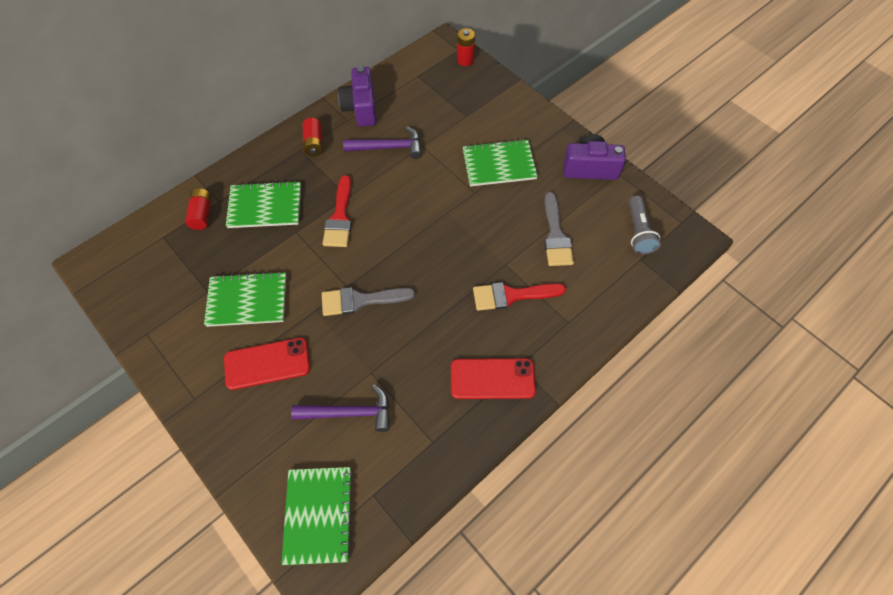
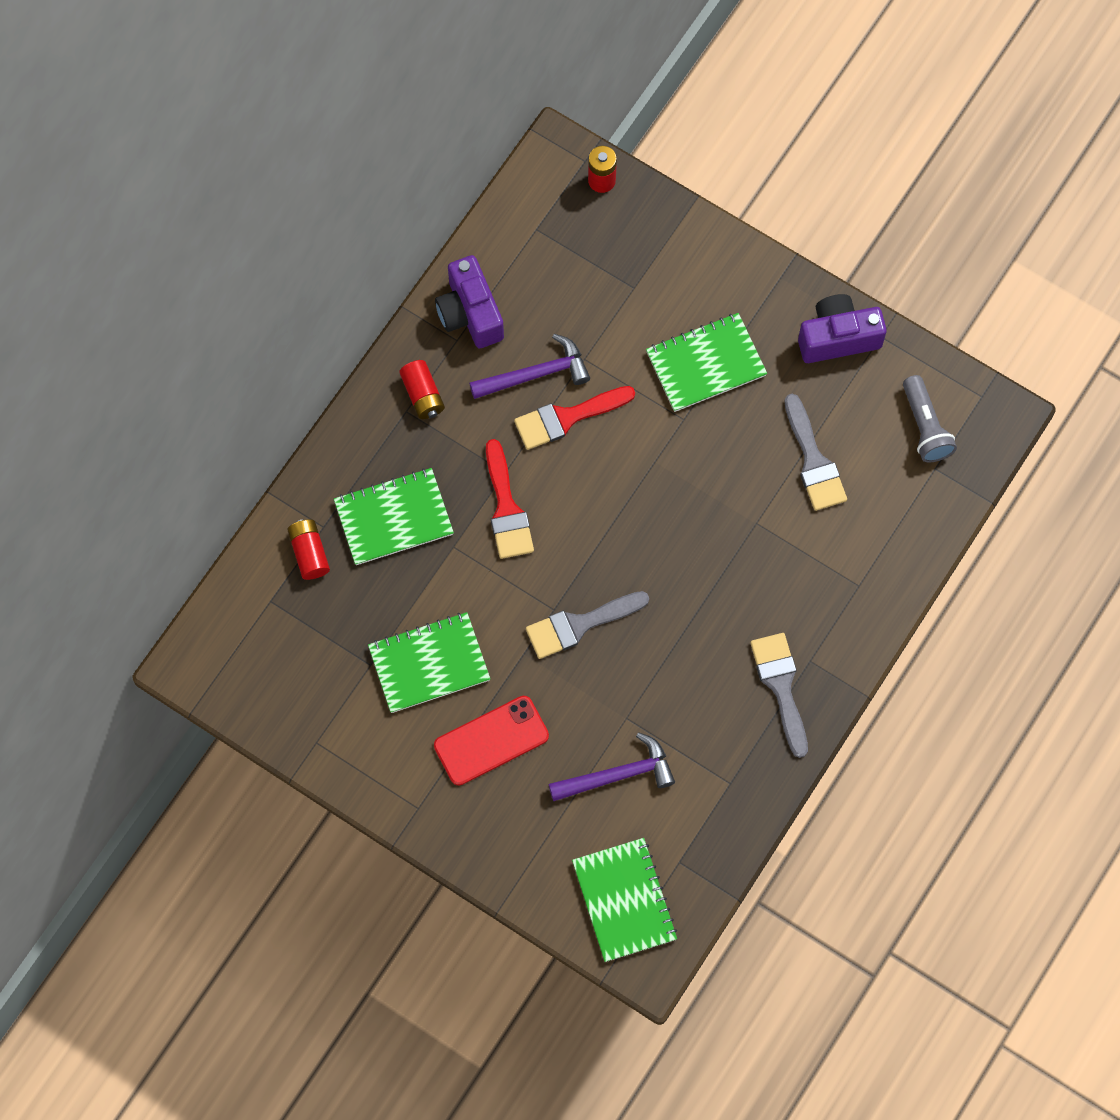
camera: 15 degrees left, 10 degrees up
red phone [451,358,536,399] -> grey brush [750,633,808,758]
red brush [473,282,566,311] -> red brush moved to [514,386,635,450]

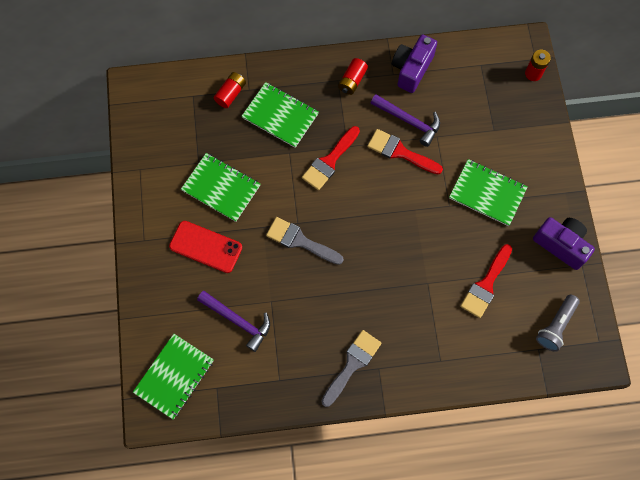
camera: 50 degrees right, 0 degrees up
grey brush [785,394,847,511] -> red brush [460,244,512,318]

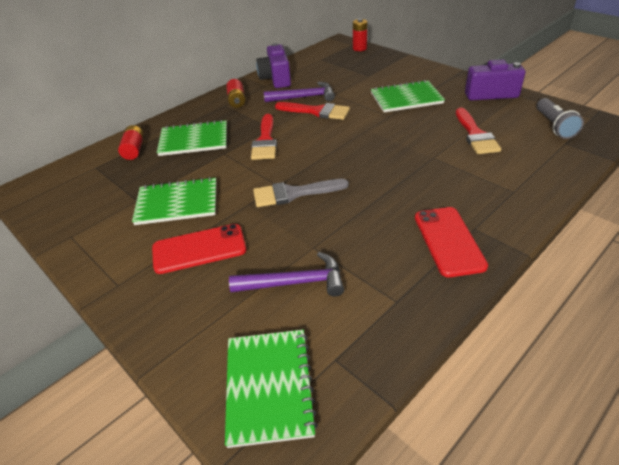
camera: 35 degrees left, 30 degrees down
grey brush [322,330,382,407] -> red phone [415,207,488,277]
red brush [367,129,443,175] -> red brush turned 150 degrees counterclockwise [275,102,350,120]

